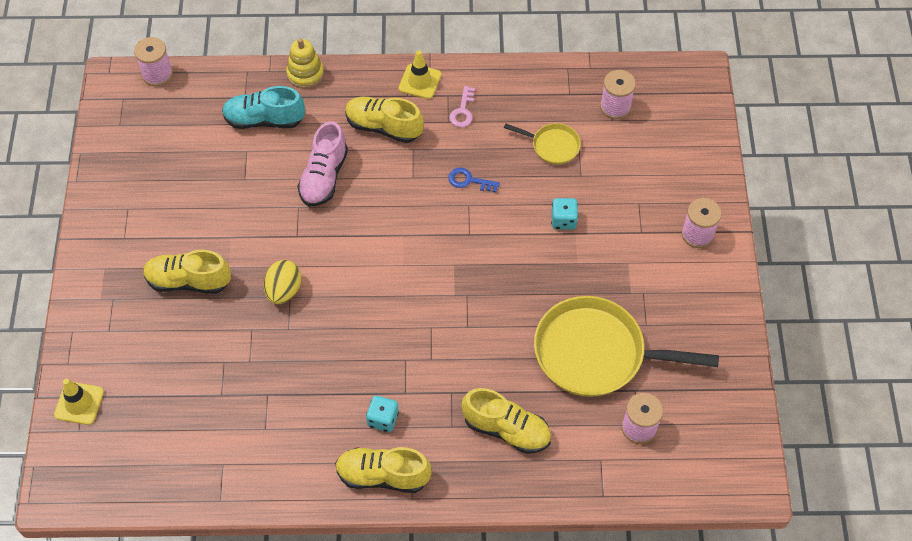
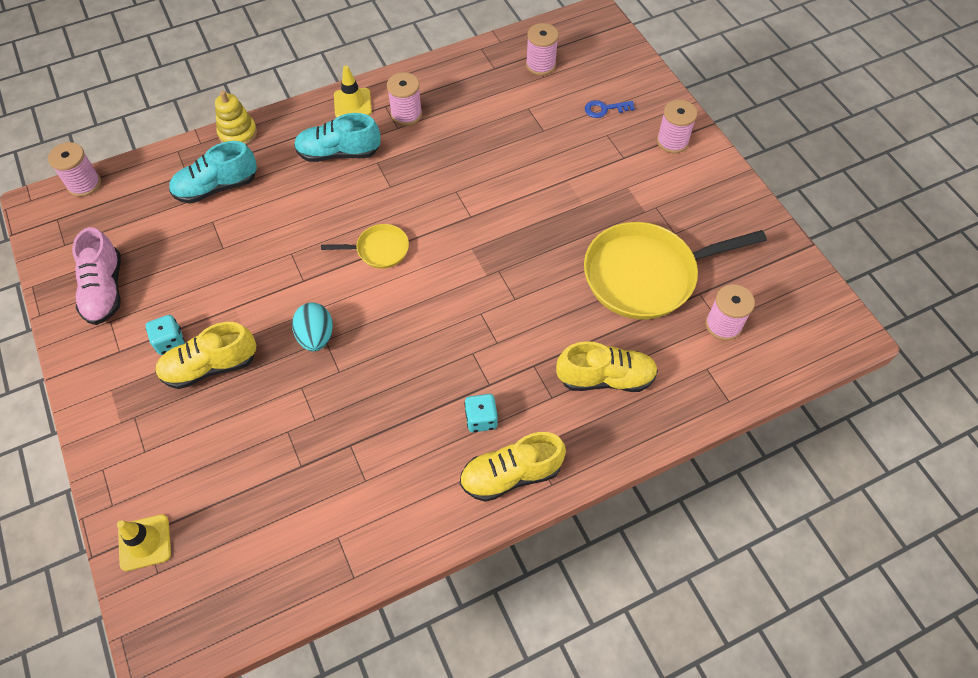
camera: 25 degrees left, 0 degrees up
yellow egg [264,260,301,304] -> turquoise egg [292,302,333,351]
pink shoe [297,122,348,206] -> pink shoe moved to [72,227,121,325]
yellow shoe [345,97,424,143] -> turquoise shoe [294,113,381,162]
blue key [448,168,500,193] -> blue key moved to [585,100,635,118]
pink key [449,86,475,127] -> pink spool [387,72,422,126]
yellow pan [504,123,581,165] -> yellow pan moved to [321,224,409,269]
turquoise dice [551,198,578,230] -> turquoise dice moved to [146,315,185,355]

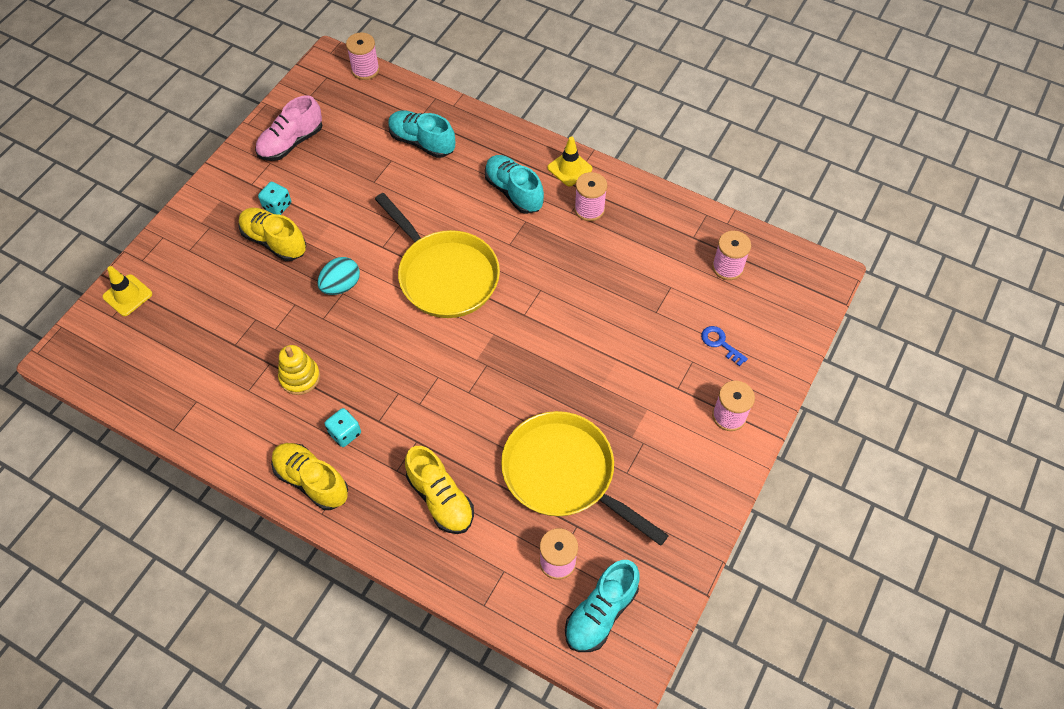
camera: 55 degrees right, 0 degrees up
yellow stacking toy [215,91,257,145] -> yellow stacking toy moved to [278,345,320,395]
yellow pan [321,224,409,269] -> yellow pan [375,193,500,318], size x2.11
none -> turquoise shoe [565,560,639,652]

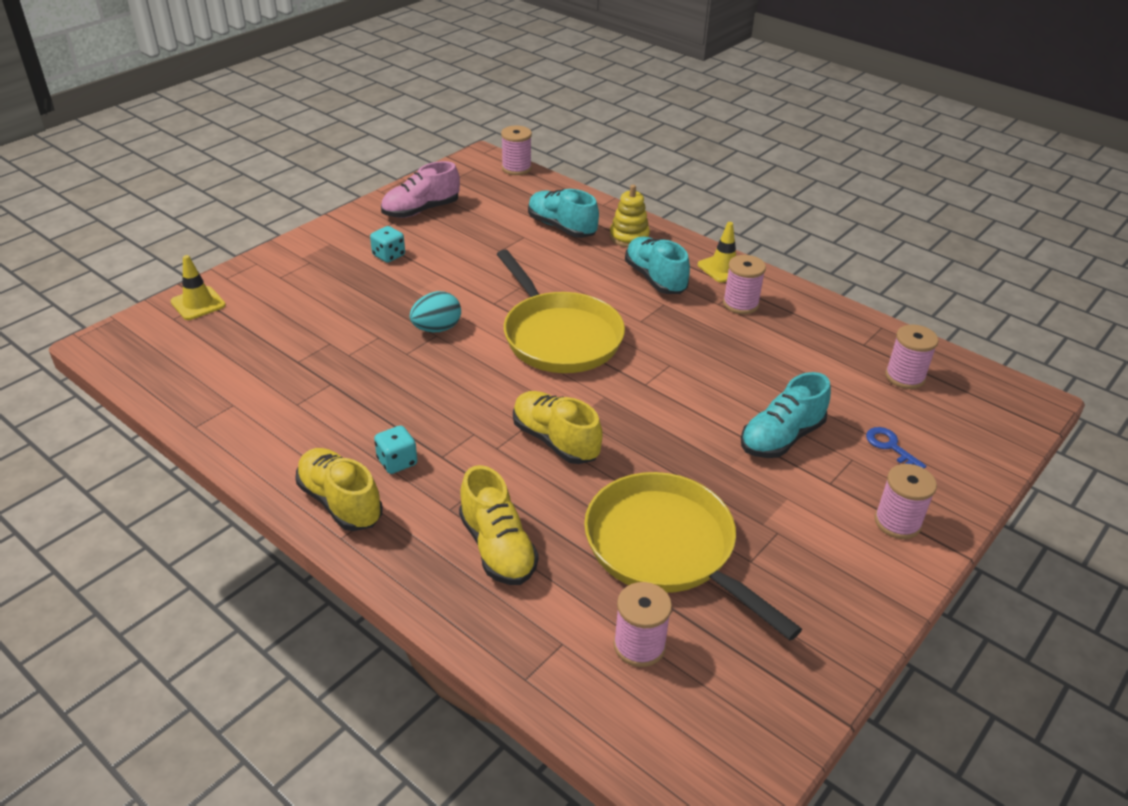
camera: 10 degrees right, 20 degrees down
yellow shoe [239,208,306,261] -> yellow shoe moved to [513,391,603,464]
yellow stacking toy [278,345,320,395] -> yellow stacking toy moved to [610,185,650,247]
turquoise shoe [565,560,639,652] -> turquoise shoe moved to [741,372,831,458]

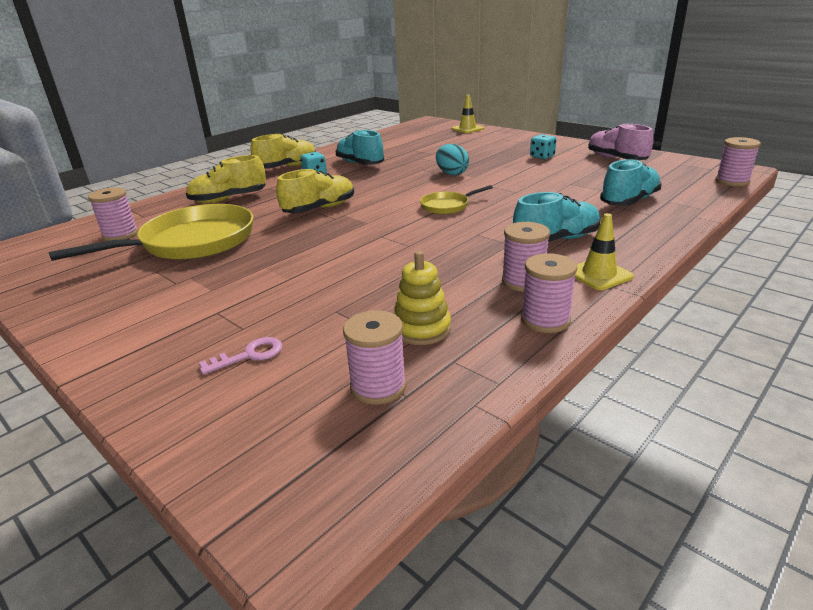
camera: 95 degrees right, 10 degrees down
yellow pan [496,249,625,373] -> yellow pan [420,185,493,214], size x0.47
yellow stacking toy [610,185,650,247] -> yellow stacking toy moved to [394,251,451,345]
turquoise shoe [741,372,831,458] -> turquoise shoe moved to [336,130,384,165]
blue key [866,427,926,469] -> pink key [199,337,282,375]
pink spool [874,464,937,539] -> pink spool moved to [521,253,577,333]

